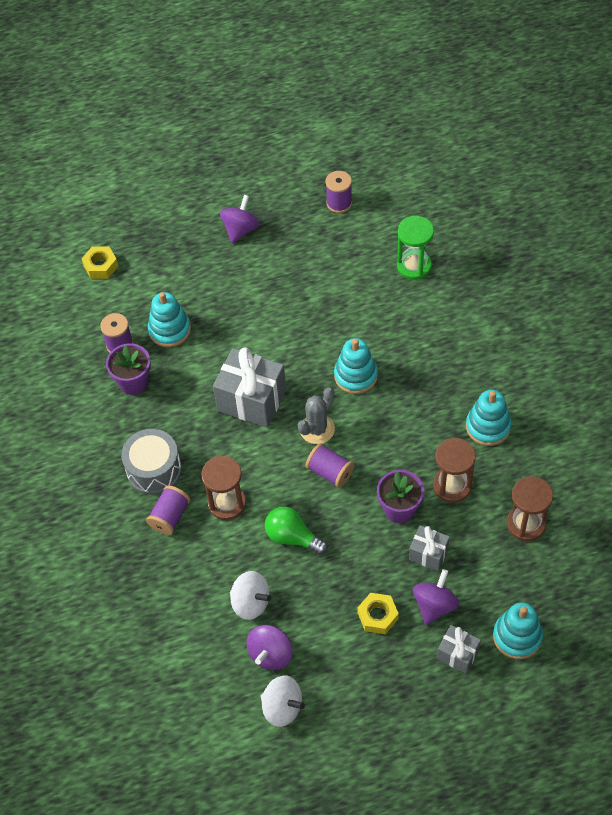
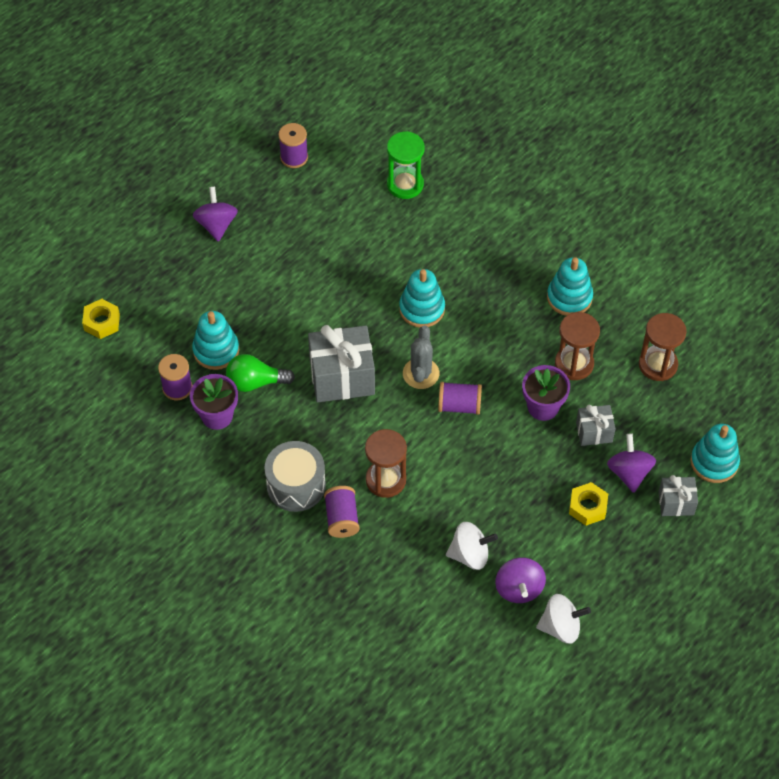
camera: 35 degrees left, 0 degrees up
green light bulb [265,506,328,555] -> green light bulb moved to [226,354,295,392]

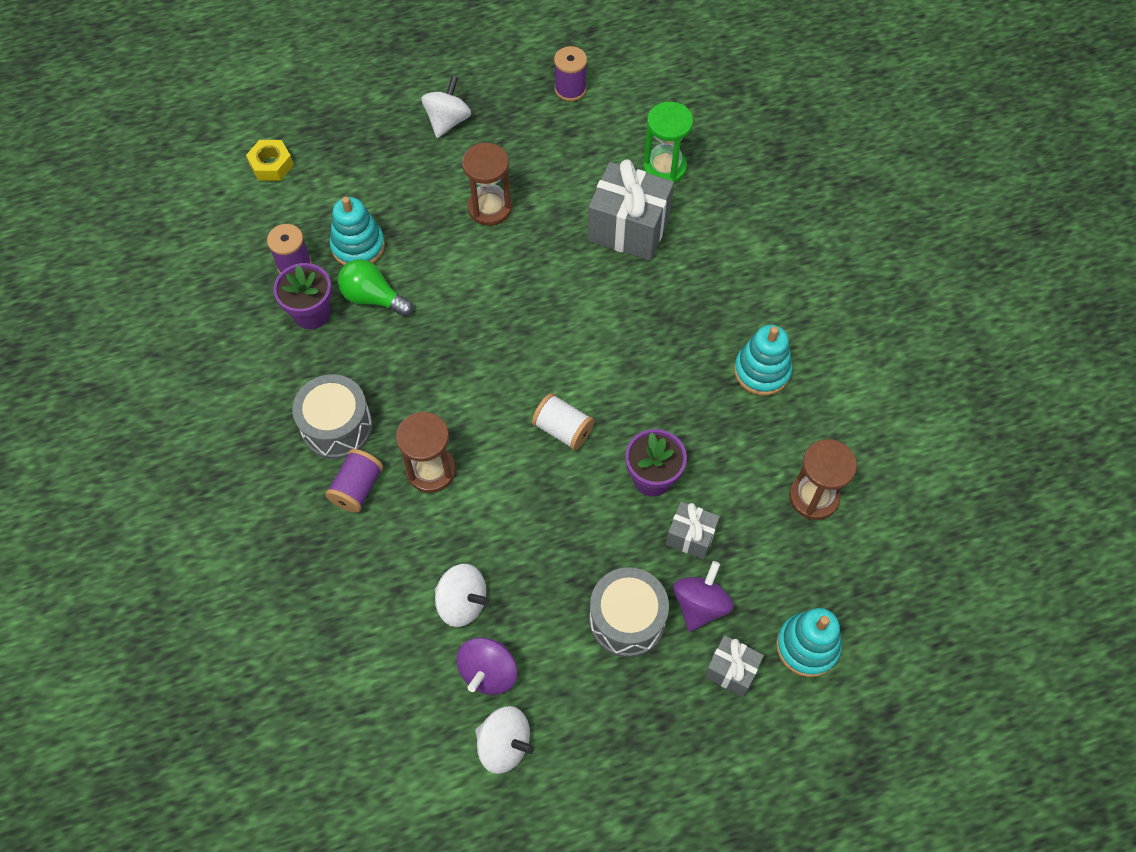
camera: 30 degrees right, 5 degrees up
purple spinning top [193,187,238,242] -> white spinning top [421,75,471,138]
grey gift [308,325,375,402] -> grey gift moved to [588,159,674,261]
turquoise stacking toy [399,269,445,328] -> none
grey cactus [403,325,439,389] -> none
purple spool [438,382,482,415] -> white spool [532,393,594,450]
brown hourglass [555,312,600,380] -> brown hourglass moved to [462,143,512,226]
yellow nut [569,482,608,526] -> grey drum [589,567,669,657]

